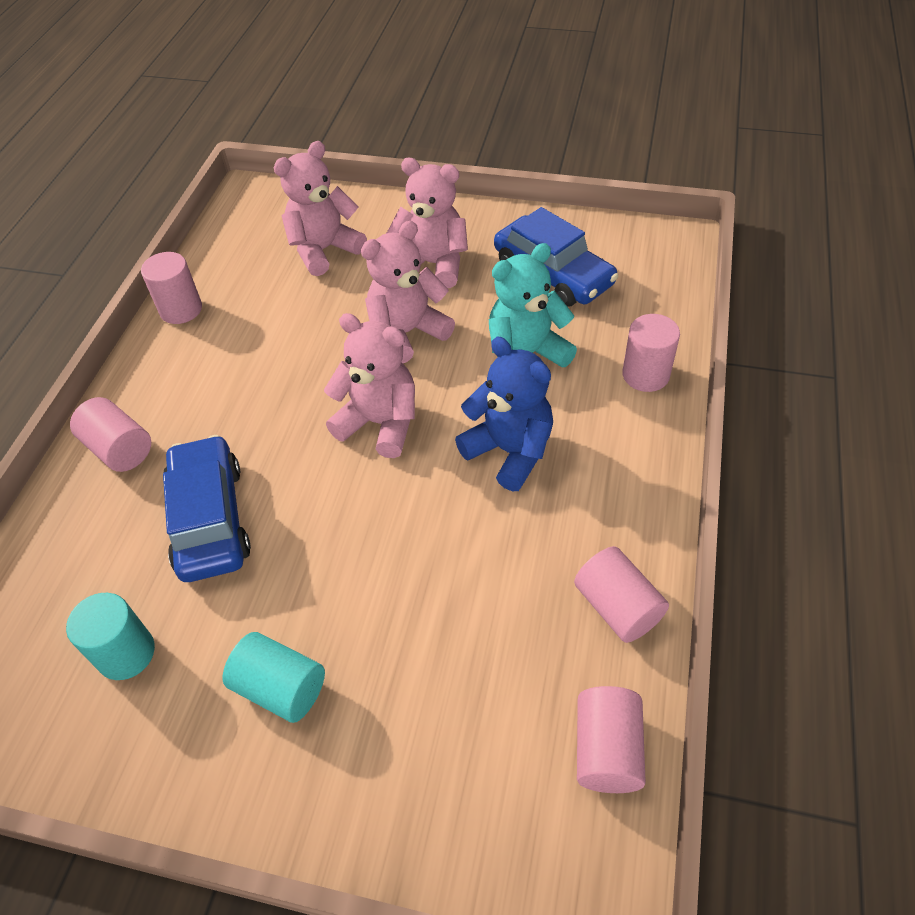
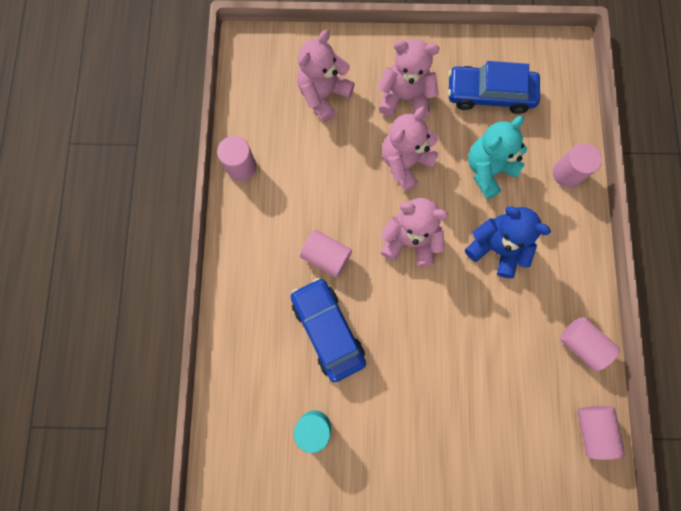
camera: 15 degrees left, 25 degrees up
pink cylinder [70,397,151,472] -> pink cylinder moved to [300,230,352,278]
turquoise cylinder [222,632,325,723] -> none
blue car [494,207,618,307] -> blue car turned 150 degrees clockwise [448,61,540,114]

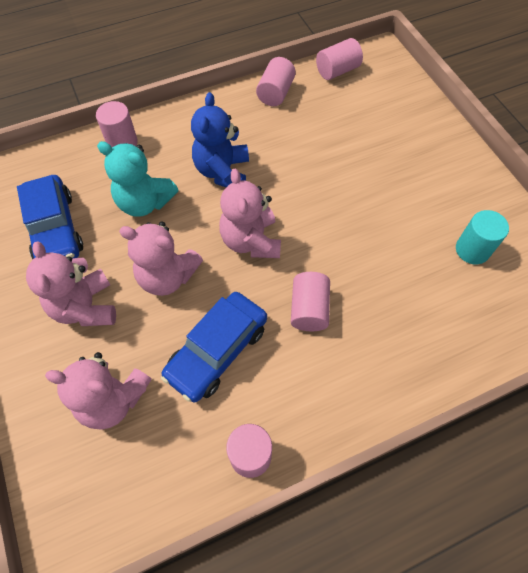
camera: 115 degrees left, 15 degrees down
blue car [290,278,366,382] -> blue car moved to [161,292,267,402]

